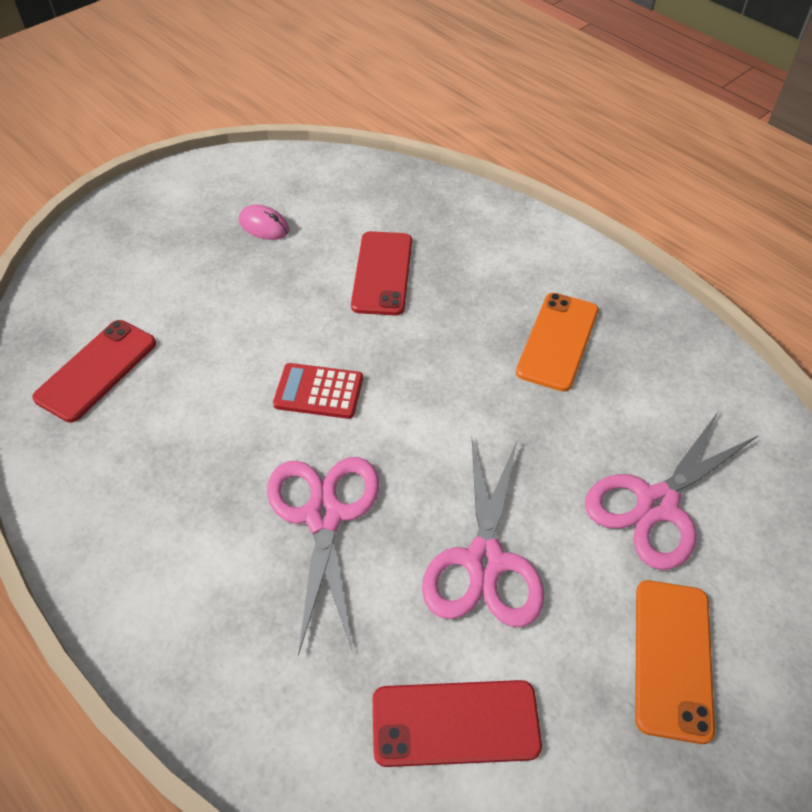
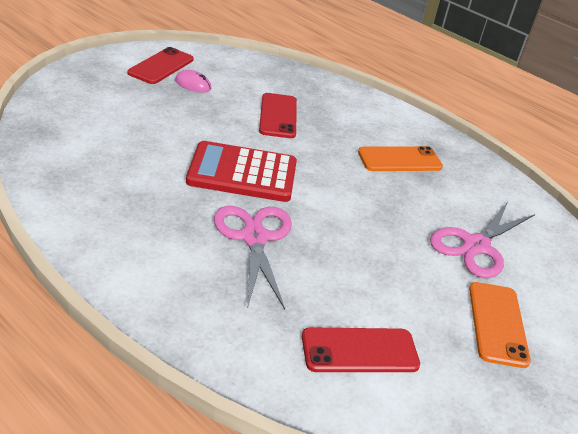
camera: 10 degrees left, 15 degrees down
red phone [32,320,156,422] -> red phone moved to [127,47,194,84]
red calculator [273,363,363,419] -> red calculator [186,141,297,202], size x1.82
pink scissors [422,439,544,627] -> none
orange phone [516,293,598,391] -> orange phone turned 60 degrees clockwise [358,146,443,171]

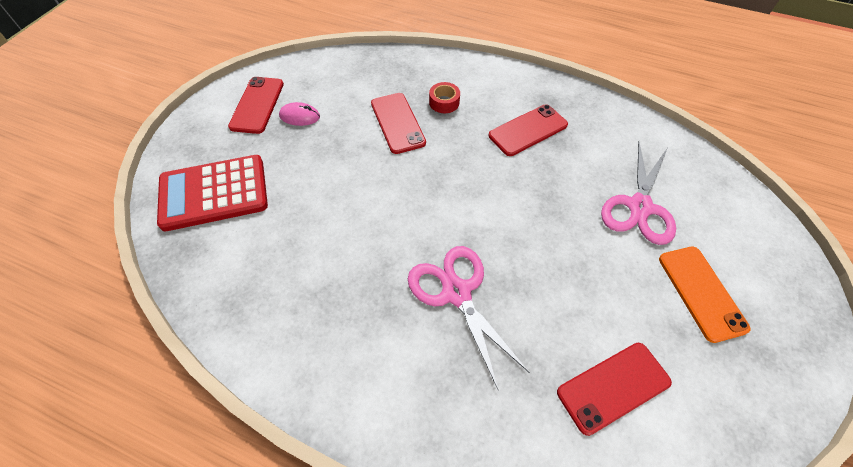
camera: 15 degrees left, 20 degrees up
red calculator [186,141,297,202] -> red calculator moved to [157,155,268,231]
orange phone [358,146,443,171] -> red phone [489,105,568,156]
none -> red tape [429,82,460,113]

